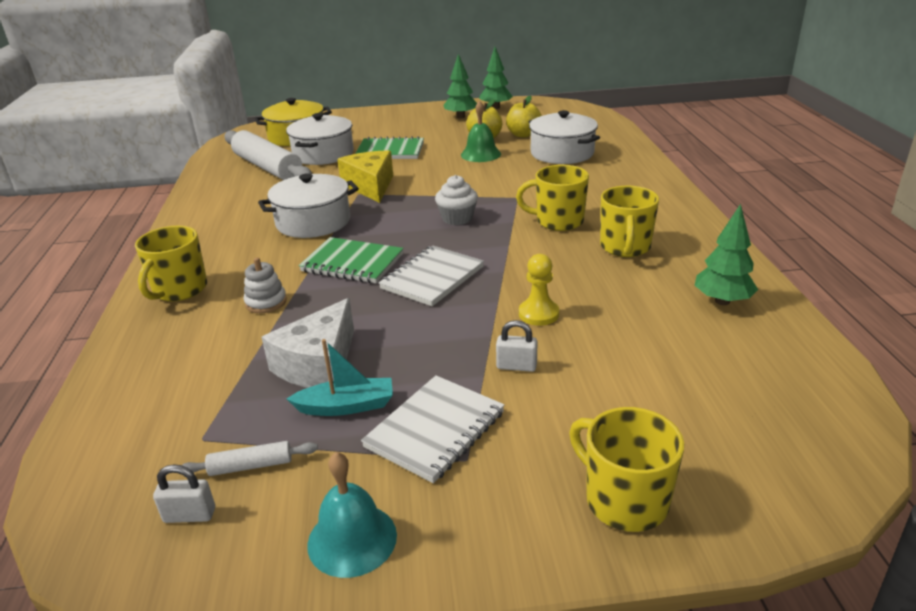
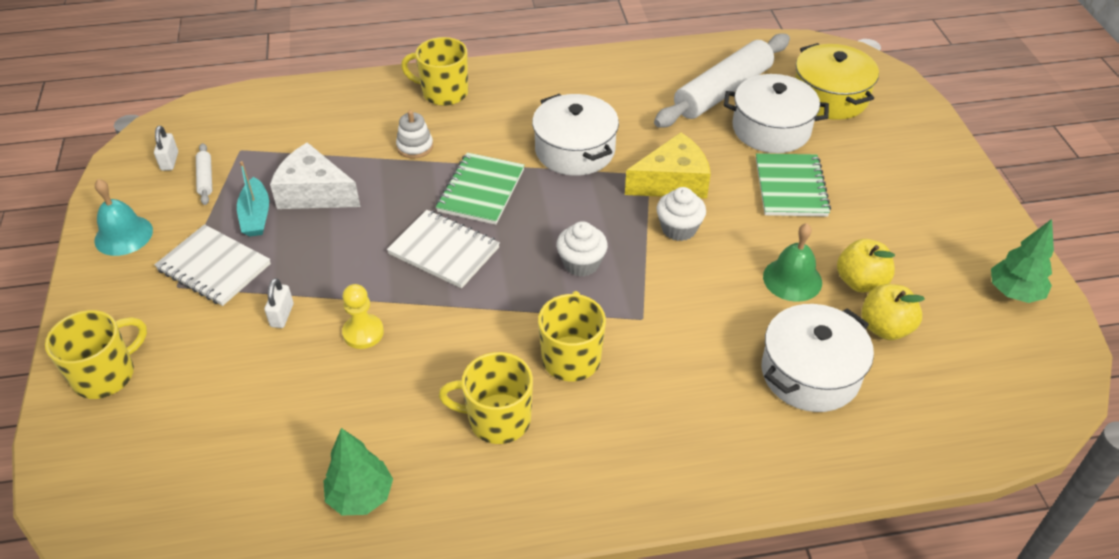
camera: 85 degrees right, 15 degrees up
green tree [443,54,477,119] -> none
none -> white cupcake [656,187,706,241]

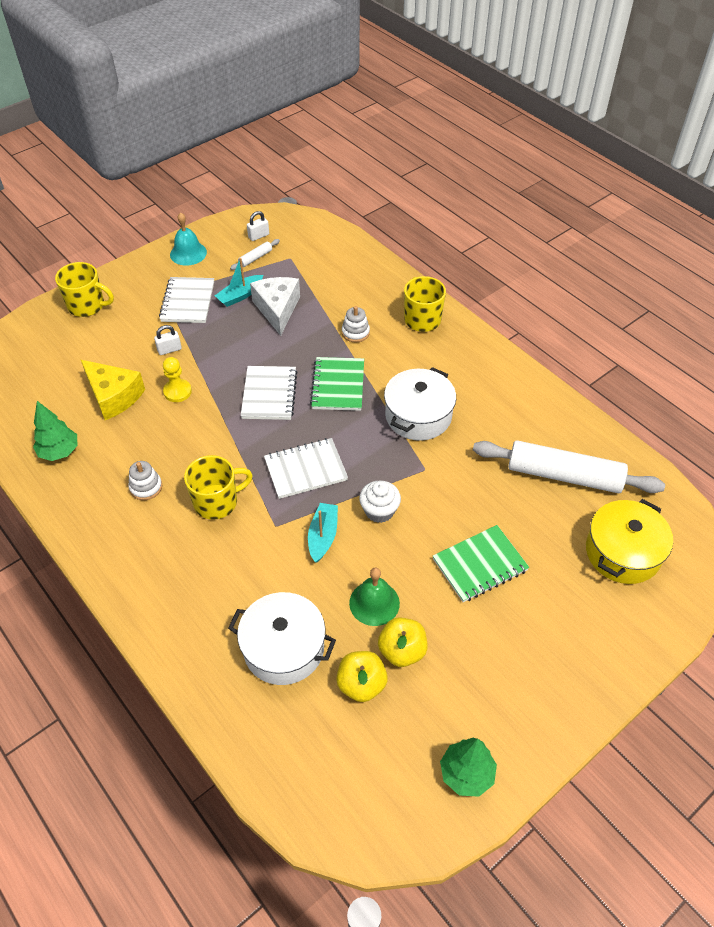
camera: 60 degrees right, 5 degrees up
green notebook [436,153,525,225] -> green notebook turned 75 degrees counterclockwise [310,357,364,411]
yellow mug [439,352,533,444] -> white stacking toy [128,461,162,500]
white cupcake [556,221,608,277] -> white notebook [264,438,348,499]
yellow cheese [625,132,711,199] -> yellow cheese moved to [81,360,145,420]
white pot [724,74,829,153] -> none
none -> turquoise boat [308,503,338,563]

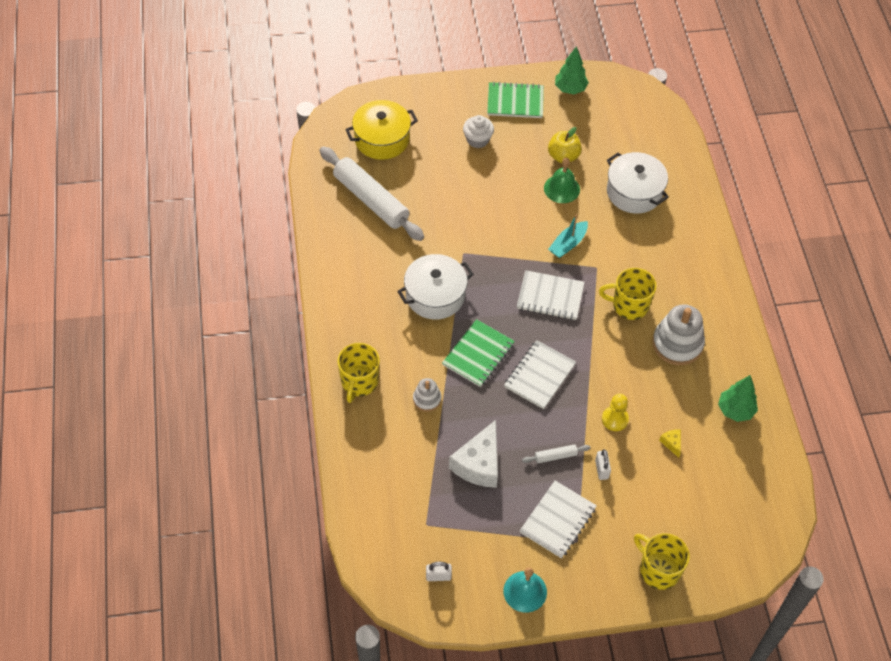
camera: 150 degrees left, 5 degrees up
yellow cheese [81,360,145,420] -> yellow cheese [659,429,681,458], size x0.43
white stacking toy [128,461,162,500] -> white stacking toy [652,304,705,365], size x1.84
white padlock [154,325,182,355] -> white padlock turned 75 degrees clockwise [595,449,611,480]
turquoise boat [215,258,263,307] -> none
white rolling pin [230,239,280,270] -> white rolling pin moved to [522,444,590,463]
yellow apple [336,651,388,702] -> none
white cupcake [359,481,401,523] -> white cupcake moved to [463,115,494,148]
green notebook [433,525,529,602] -> green notebook moved to [487,82,544,118]

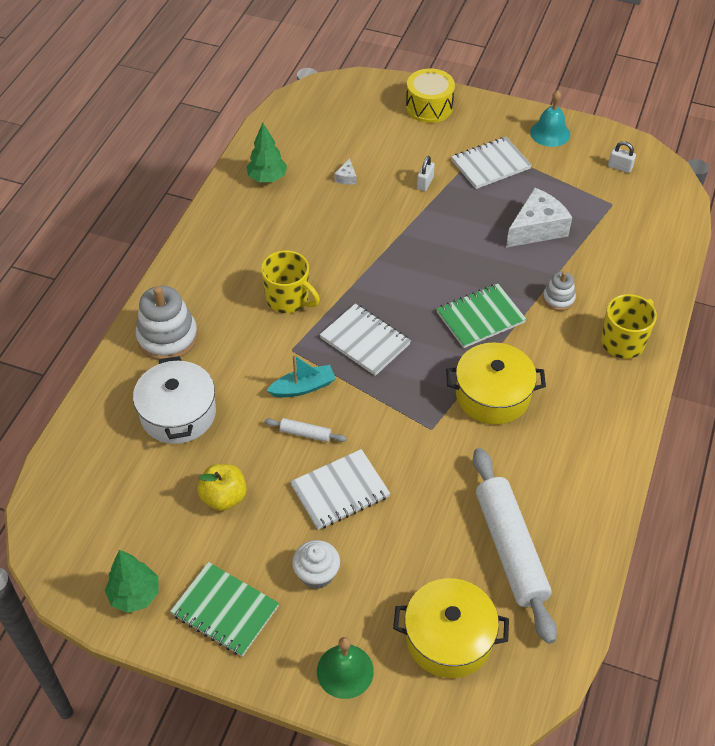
camera: 150 degrees left, 5 degrees down
white pot [397,254,474,320] -> yellow pot [446,343,546,425]
white notebook [504,340,576,409] -> white notebook moved to [290,449,390,530]
white rolling pin [522,444,590,463] -> white rolling pin moved to [265,418,347,442]
green bell [544,157,580,203] -> green bell moved to [317,637,374,699]
yellow pawn [602,394,629,431] -> none
yellow mug [634,533,690,590] -> yellow drum [406,69,455,123]
white stacking toy [652,304,705,365] -> white stacking toy moved to [136,286,198,360]
yellow cheese [659,429,681,458] -> white cheese [334,158,356,185]

